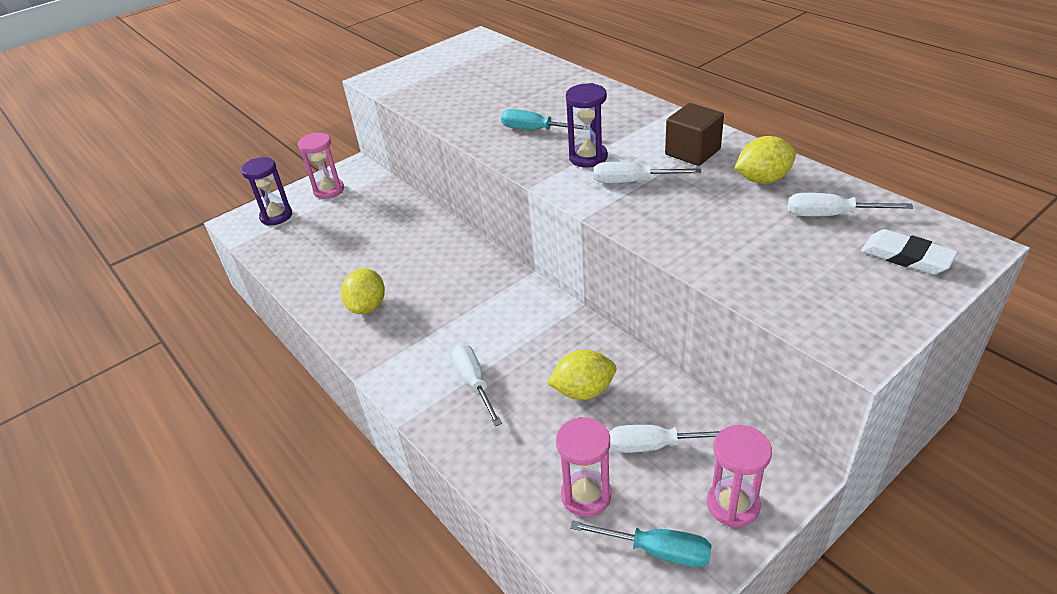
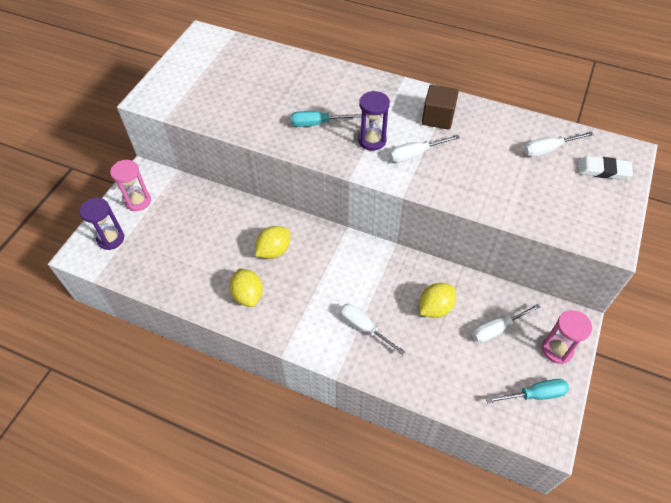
camera: 30 degrees left, 15 degrees up
pink hourglass [556,417,611,517] -> none
yellow lemon [735,136,796,184] -> yellow lemon moved to [255,226,290,259]

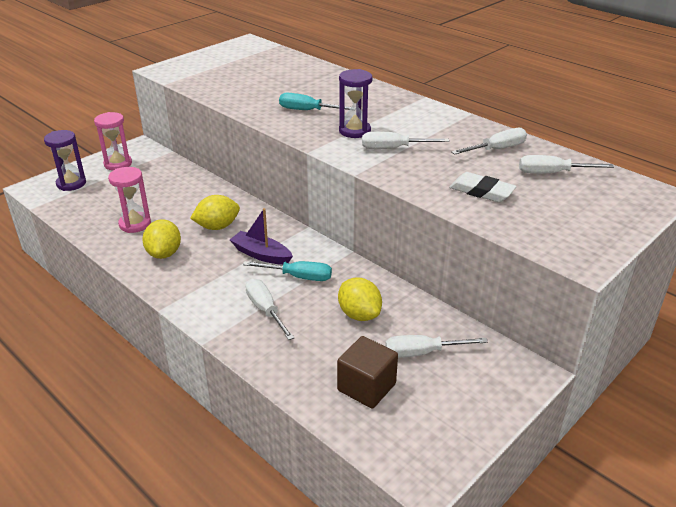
camera: 20 degrees right, 20 degrees down
yellow lemon [419,283,456,318] -> yellow lemon turned 75 degrees clockwise [338,278,382,321]
brown cube [422,85,459,130] -> brown cube moved to [337,336,398,409]
turquoise screwdriver [486,379,569,403] -> turquoise screwdriver moved to [243,261,332,281]
pink hourglass [542,310,592,364] -> pink hourglass moved to [108,167,151,233]
white eraser [578,156,633,180] -> white eraser moved to [449,172,517,202]
none -> purple boat [230,208,293,265]
none -> white screwdriver [451,128,527,155]

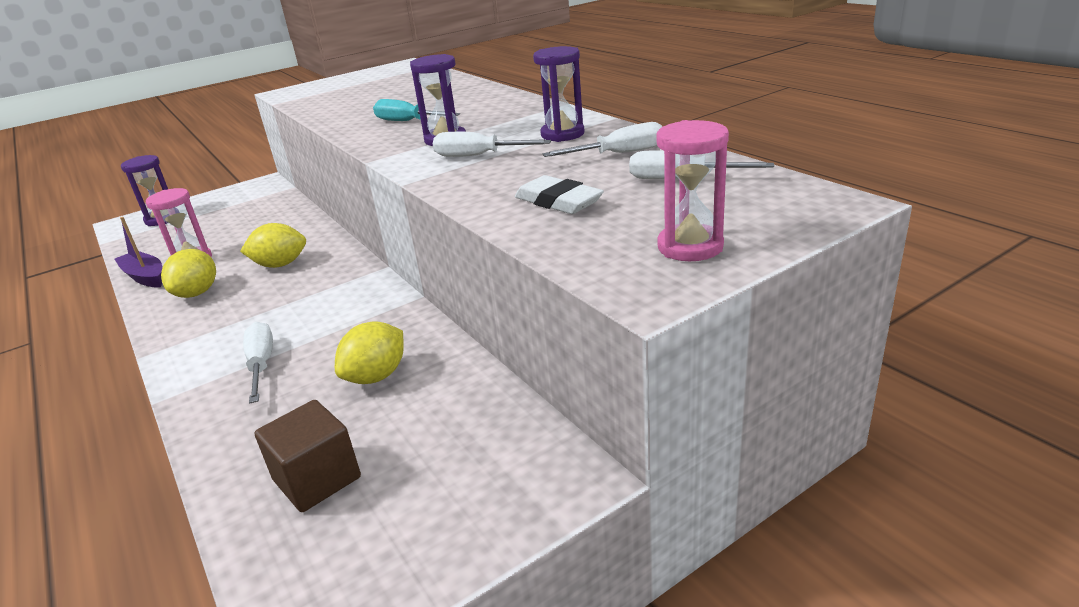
camera: 15 degrees right, 5 degrees down
pink hourglass [94,112,132,170] -> pink hourglass moved to [656,120,729,261]
purple boat [230,208,293,265] -> purple boat moved to [115,217,162,287]
turquoise screwdriver [243,261,332,281] -> none
yellow lemon [338,278,382,321] -> yellow lemon turned 60 degrees clockwise [335,321,404,384]
white screwdriver [385,335,488,358] -> none
none -> purple hourglass [533,46,584,142]

